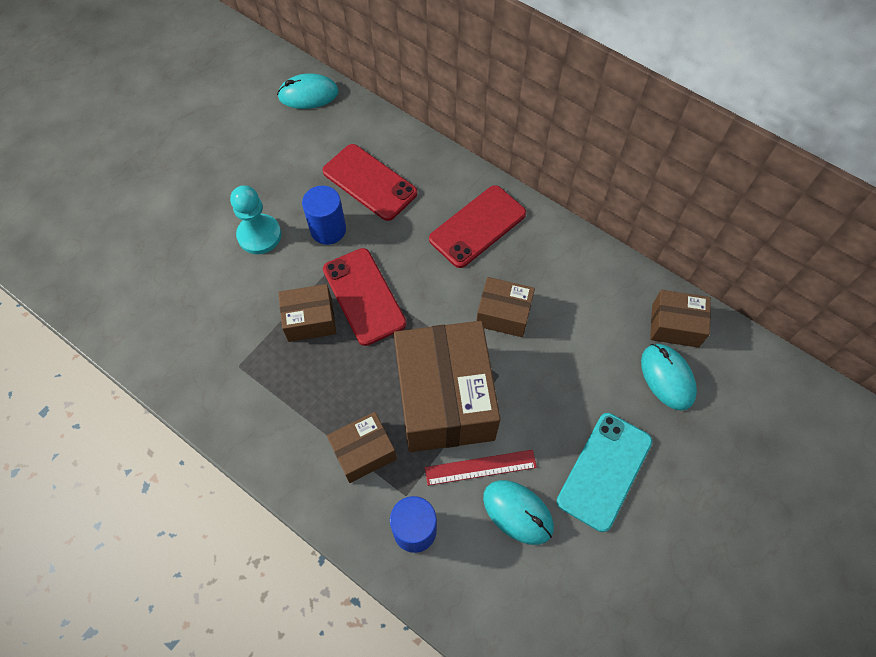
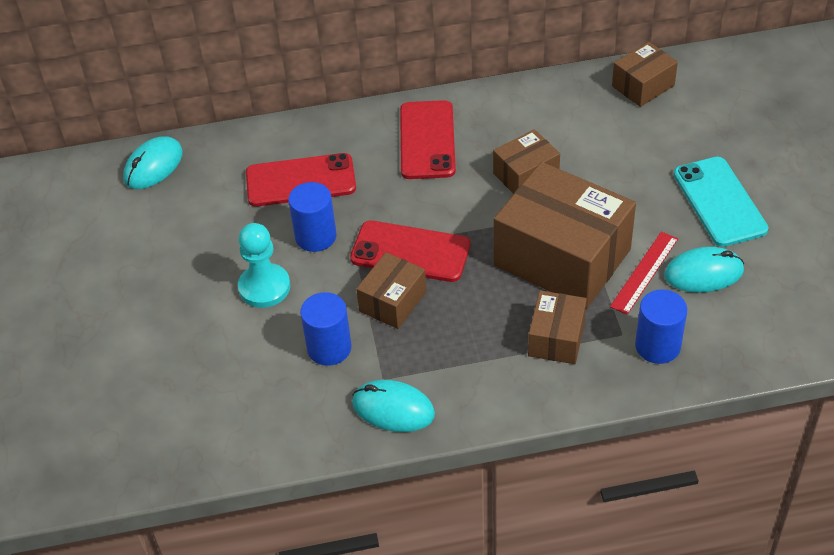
camera: 45 degrees left, 15 degrees down
turquoise mouse [641,344,697,411] -> turquoise mouse moved to [352,380,435,432]
none -> blue cylinder [300,292,352,366]

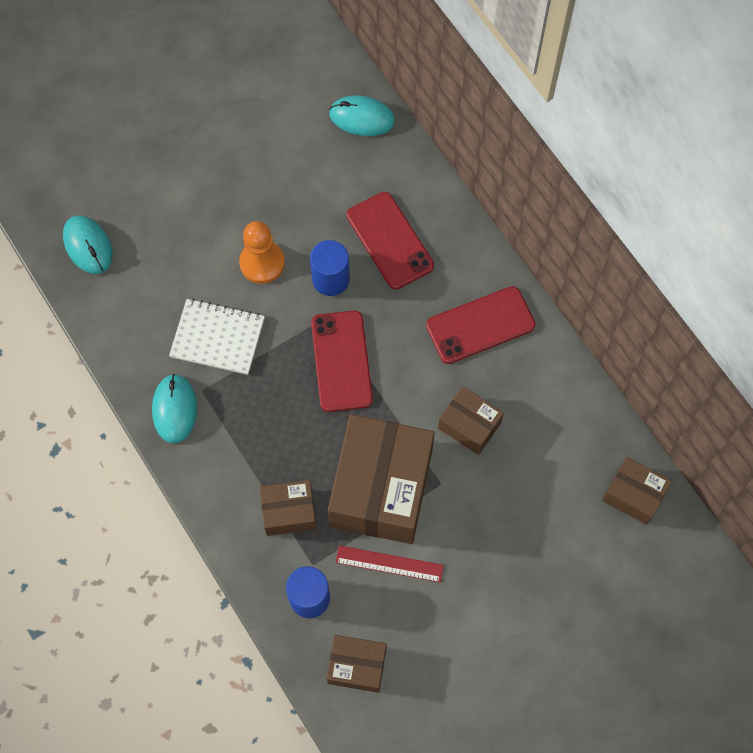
camera: 65 degrees right, 20 degrees up
turquoise pawn [238,223,290,308] -> orange pawn [239,221,285,284]
blue cylinder [300,292,352,366] -> white notebook [169,298,265,375]
brown box [356,252,426,329] -> brown box moved to [327,635,386,693]
turquoise mouse [664,247,744,293] -> turquoise mouse moved to [63,215,113,274]
turquoise phone [674,157,769,247] -> none

